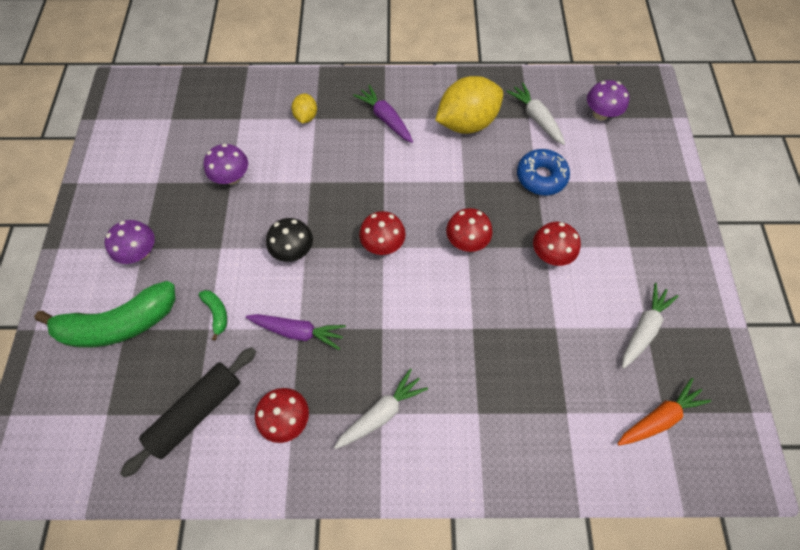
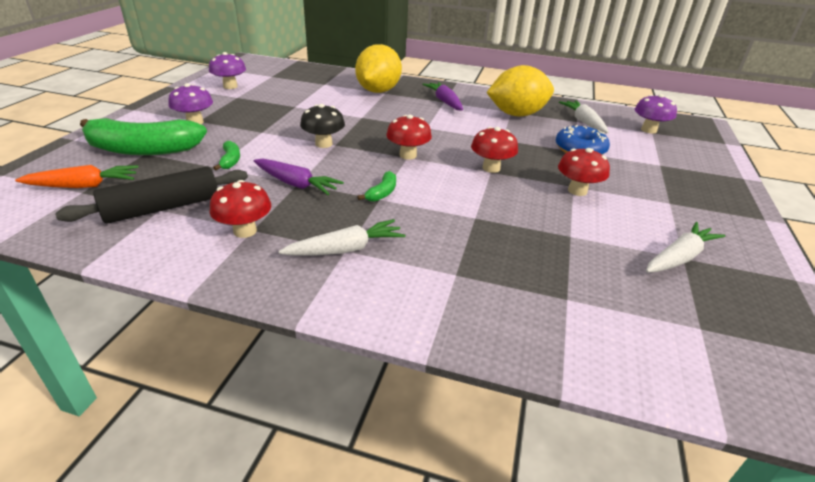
camera: 15 degrees right, 30 degrees down
purple mushroom [204,144,248,185] -> purple mushroom moved to [209,52,246,89]
yellow lemon [291,94,317,123] -> yellow lemon [355,44,402,93], size x2.07
orange carrot [617,378,711,446] -> orange carrot moved to [15,165,139,188]
none -> green banana [357,171,396,202]

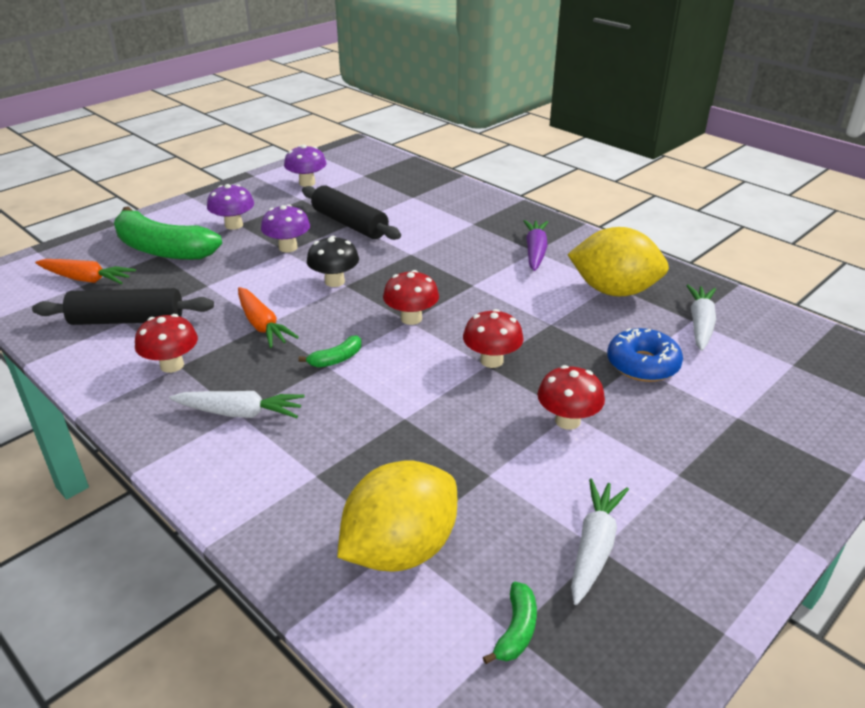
camera: 30 degrees right, 0 degrees up
green banana [213,141,240,170] -> green banana moved to [483,582,537,664]
purple carrot [254,159,344,195] -> orange carrot [238,287,299,348]
yellow lemon [355,44,402,93] -> yellow lemon moved to [337,460,457,572]
purple mushroom [635,94,677,134] -> purple mushroom moved to [261,204,310,252]
white carrot [646,222,725,273] -> white carrot turned 60 degrees counterclockwise [571,478,629,605]
none -> black rolling pin [302,185,401,240]

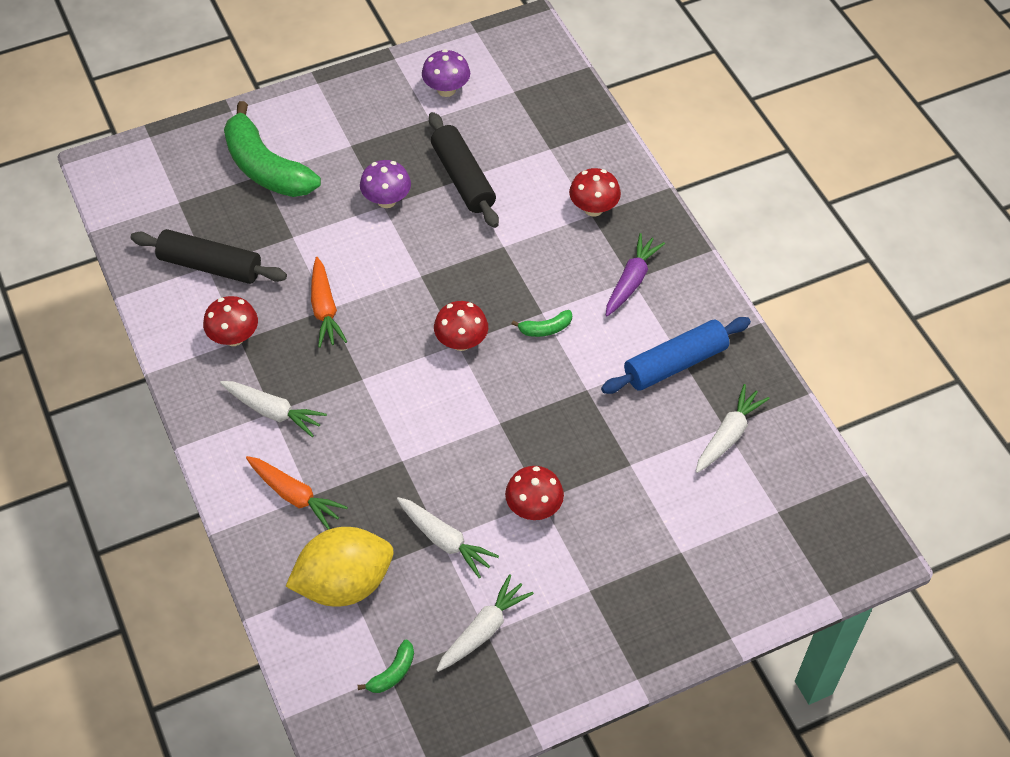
camera: 20 degrees right, 20 degrees up
orange carrot [35,259,136,284] -> orange carrot moved to [246,456,348,529]
purple mushroom [207,184,254,230] -> none
green banana [298,335,362,367] -> green banana moved to [512,310,572,337]
black mushroom [307,236,359,287] -> none
red mushroom [463,309,523,368] -> red mushroom moved to [569,168,621,217]
yellow lemon [567,227,669,296] -> blue rolling pin [601,317,751,394]
blue donut [607,328,683,382] -> none
none -> white carrot [397,497,499,578]

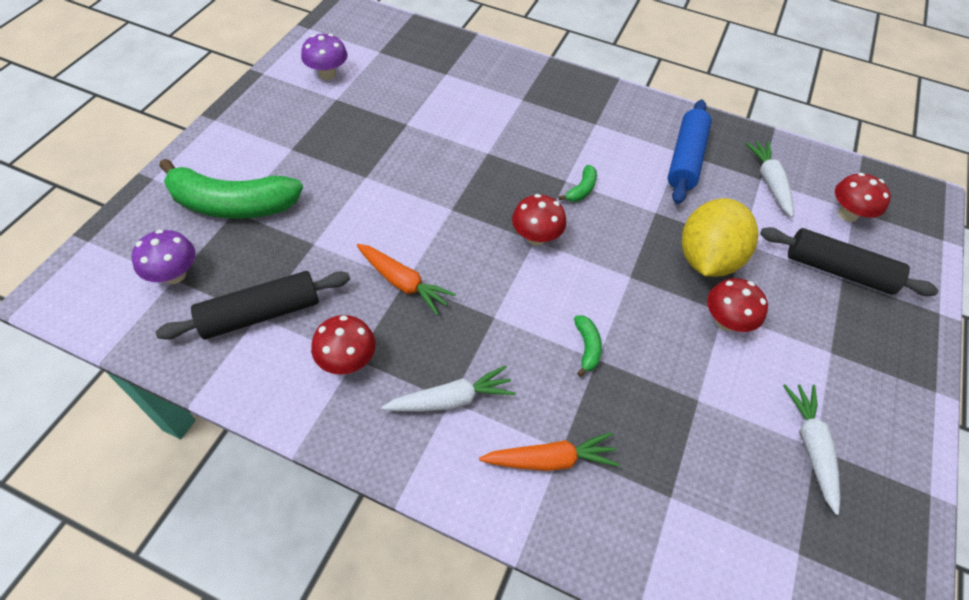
camera: 45 degrees left, 0 degrees up
yellow lemon [285,527,394,606] -> yellow lemon moved to [682,198,758,277]
green banana [358,640,414,693] -> green banana moved to [574,316,602,377]
purple mushroom [360,160,411,208] -> purple mushroom moved to [132,229,195,284]
white carrot [397,497,499,578] -> none
black rolling pin [429,112,499,228] -> black rolling pin moved to [760,227,938,296]
red mushroom [569,168,621,217] -> red mushroom moved to [835,173,891,222]
purple carrot [606,233,665,316] -> none

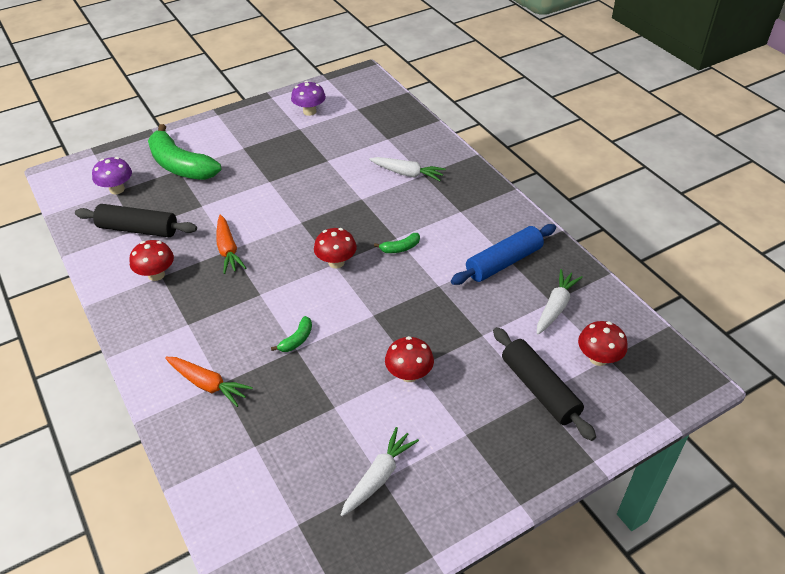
camera: 40 degrees right, 10 degrees down
white carrot [382,365,515,412] -> white carrot moved to [369,157,446,181]
yellow lemon [682,198,758,277] -> none

